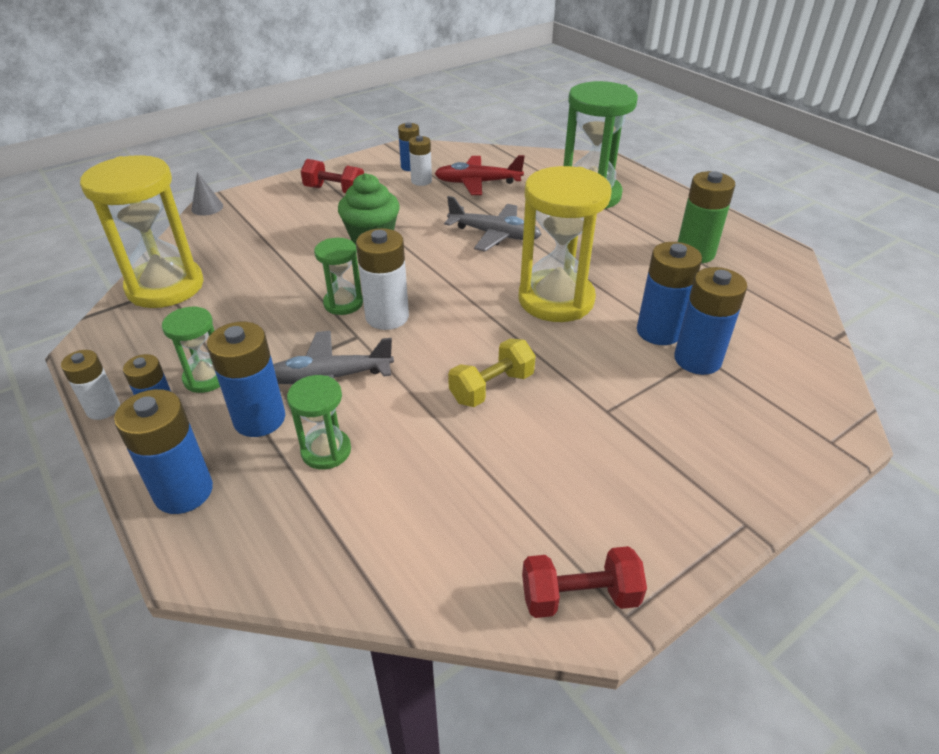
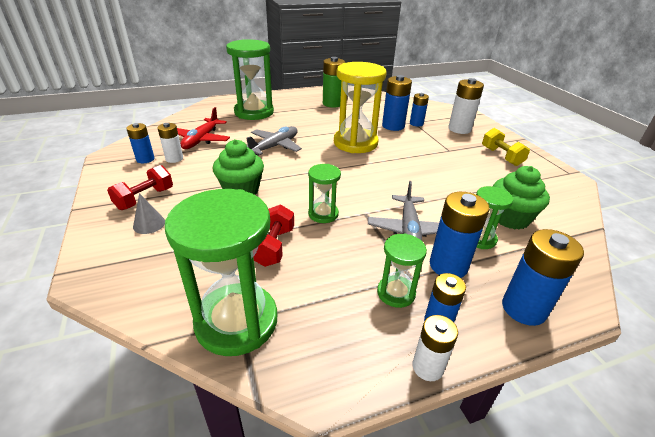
camera: 75 degrees left, 5 degrees down
yellow hourglass [80,155,203,308] -> green hourglass [165,189,277,356]
grey cone [191,172,223,216] -> grey cone moved to [133,193,165,234]
white battery [356,228,409,330] -> white battery moved to [448,78,484,134]
yellow dumbbell [448,339,536,407] -> yellow dumbbell moved to [482,128,530,166]
red dumbbell [522,546,647,618] -> red dumbbell moved to [253,205,294,267]
blue battery [674,267,747,375] -> blue battery [410,93,429,127], size x0.63
none -> green cupcake [493,166,550,230]

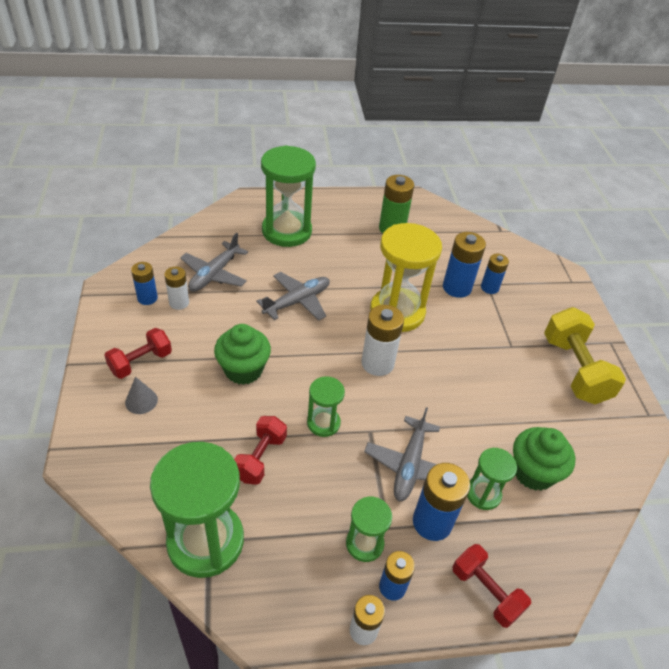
camera: 10 degrees right, 10 degrees up
red plane [177,107,230,149] -> grey plane [180,232,248,292]
white battery [448,78,484,134] -> white battery moved to [361,305,404,376]
yellow dumbbell [482,128,530,166] -> yellow dumbbell [544,307,626,404], size x1.63
blue battery [502,229,584,326] -> red dumbbell [452,544,531,628]

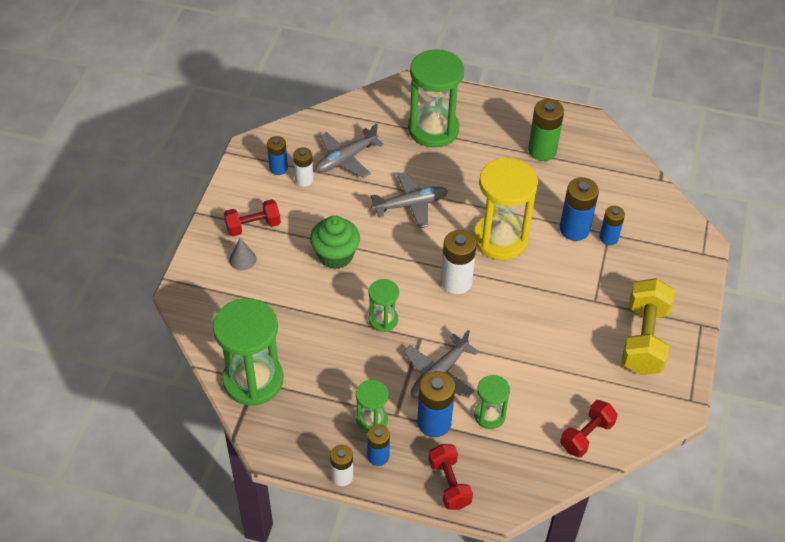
camera: 25 degrees right, 5 degrees up
red dumbbell [234,416,287,485] -> red dumbbell moved to [560,400,618,458]
green cupcake [513,427,575,491] -> none

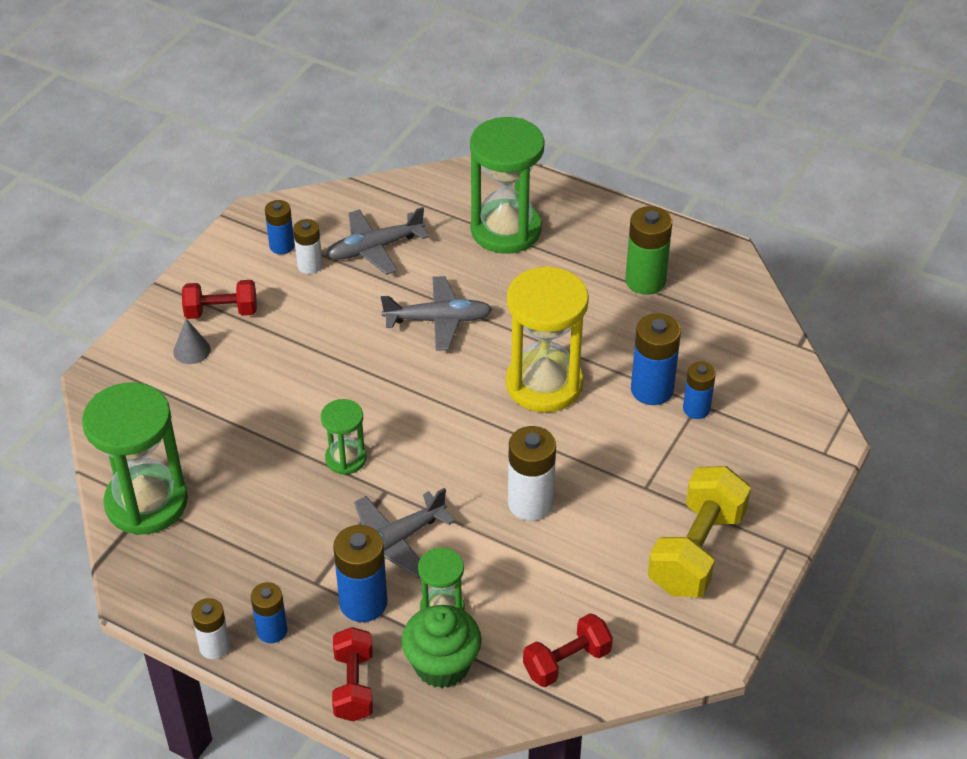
camera: 15 degrees right, 5 degrees down
green cupcake [310,216,360,269] -> green cupcake moved to [401,605,482,688]
green hourglass [356,380,389,433] -> none
white battery [441,230,477,294] -> white battery moved to [508,426,556,521]

